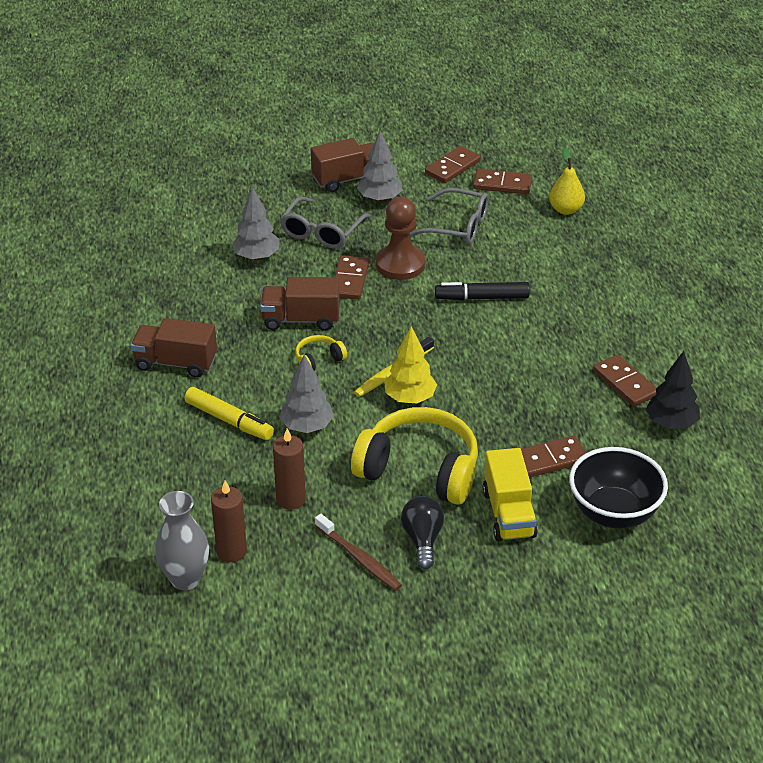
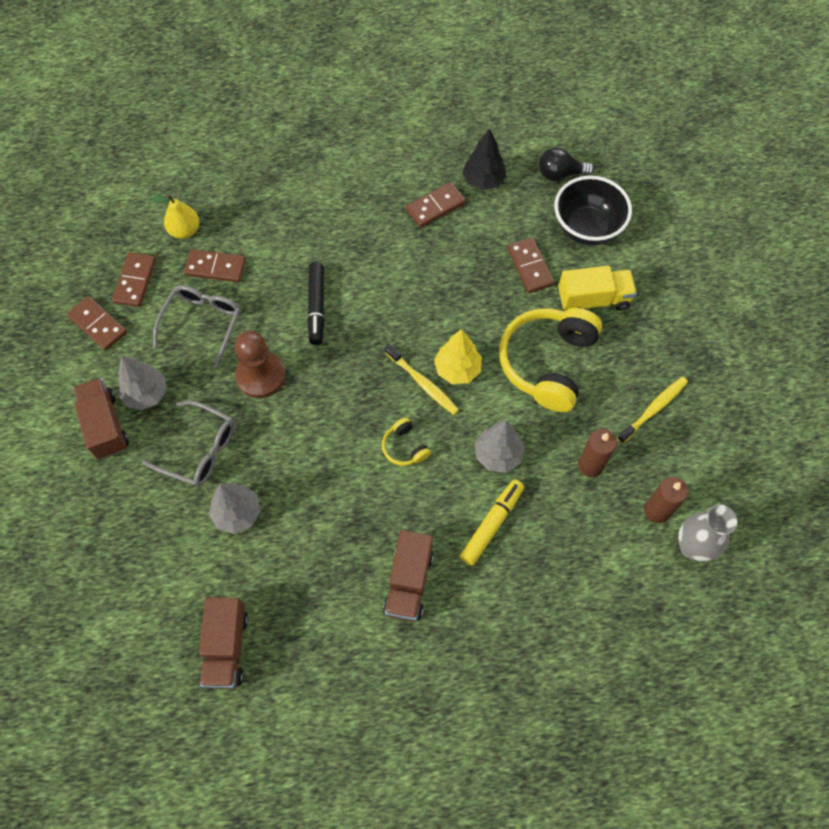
camera: 90 degrees left, 25 degrees up
brown truck [260,277,340,331] -> brown truck moved to [199,597,248,689]
brown toothbrush [315,514,402,591] -> yellow toothbrush [617,377,688,444]
brown domino [334,255,369,300] -> brown domino moved to [184,249,246,282]
black light bulb [401,496,444,569] -> black light bulb moved to [539,147,594,181]

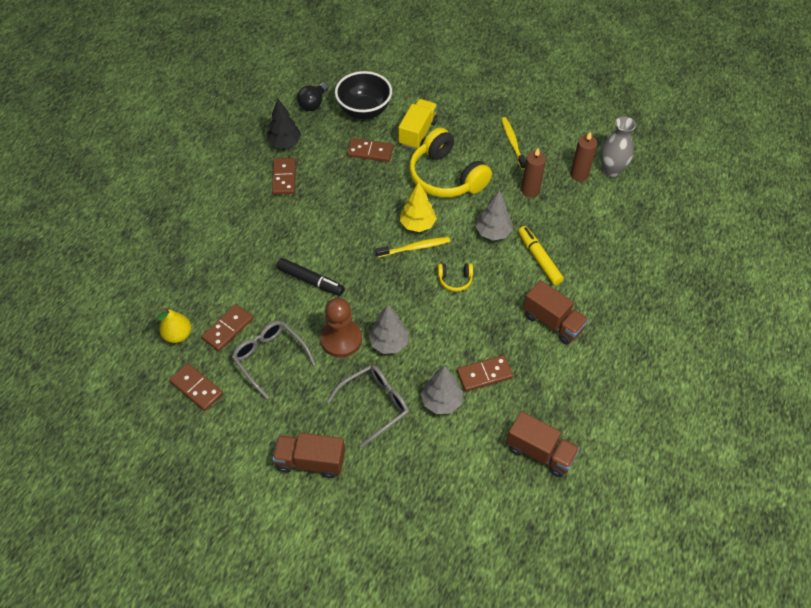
camera: 60 degrees left, 10 degrees down
brown domino [67,296,127,351] -> brown domino moved to [457,355,513,392]
grey tree [118,356,167,410] -> grey tree moved to [369,305,409,354]

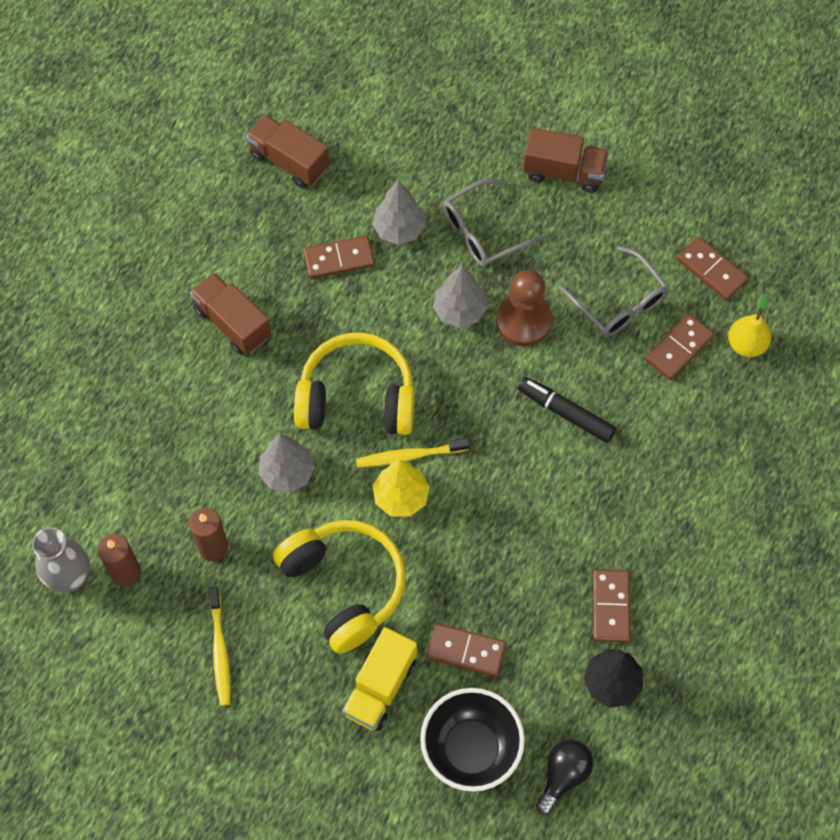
camera: 175 degrees left, 10 degrees up
yellow headphones [438,263,473,292] -> yellow headphones [294,332,415,435], size x2.29
yellow marker [518,226,564,285] -> none

